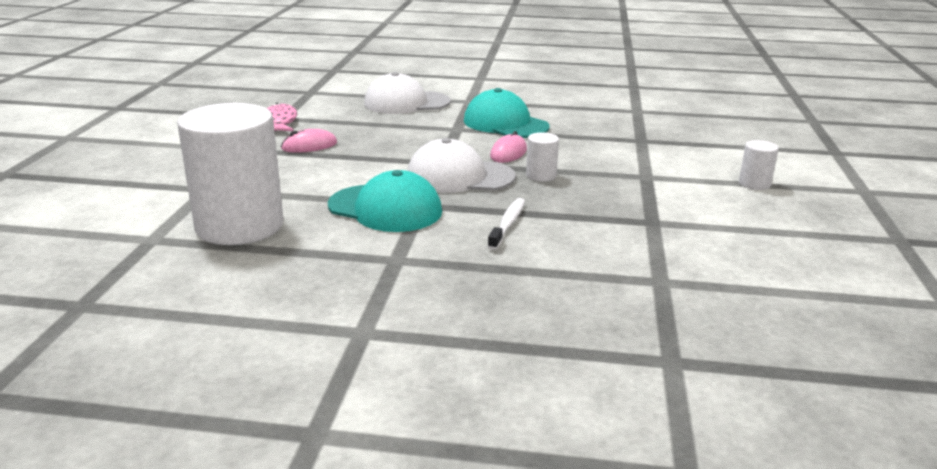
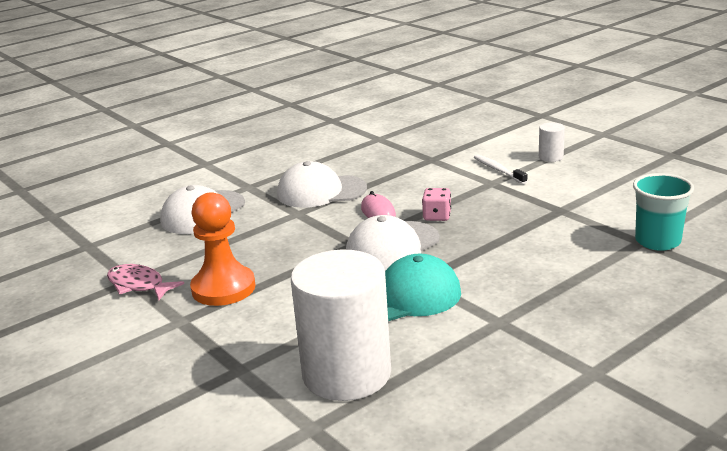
camera: 45 degrees left, 0 degrees up
pink mouse [281,129,337,153] -> orange pawn [190,192,256,306]
turquoise cap [464,88,549,138] -> white cap [277,161,367,208]
white toothbrush [488,198,525,250] -> white toothbrush moved to [474,155,527,184]
white cylinder [526,132,559,182] -> pink dice [422,188,451,221]
none -> turquoise cup [633,173,694,251]

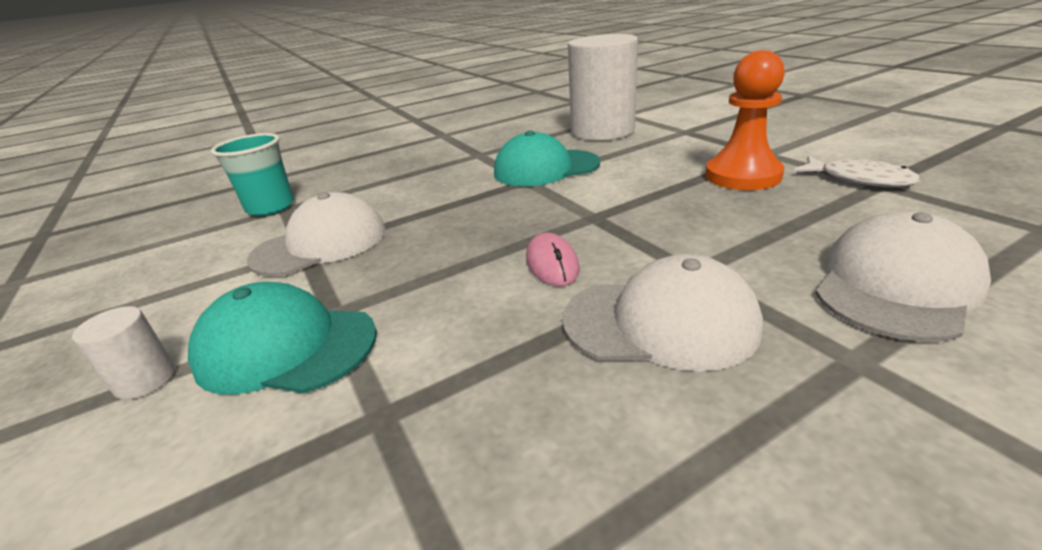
camera: 170 degrees left, 5 degrees up
pink fish [107,264,184,300] -> white fish [793,156,921,187]
white cap [346,215,440,271] -> white cap moved to [247,192,386,276]
pink dice [422,188,451,221] -> none
white toothbrush [474,155,527,184] -> turquoise cap [188,282,377,395]

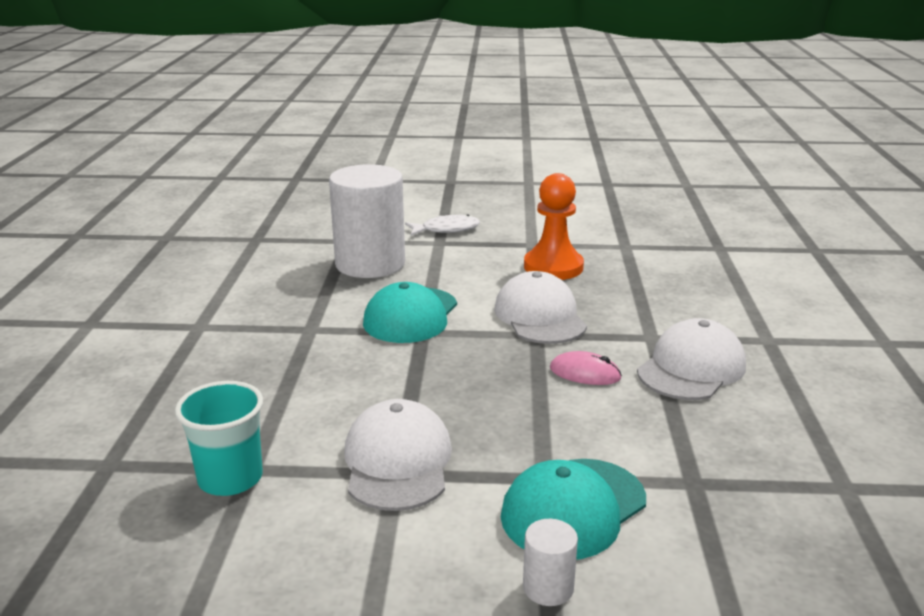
camera: 60 degrees left, 5 degrees down
white fish [793,156,921,187] -> white fish moved to [405,214,480,236]
white cap [815,211,991,342] -> white cap moved to [494,271,587,344]

